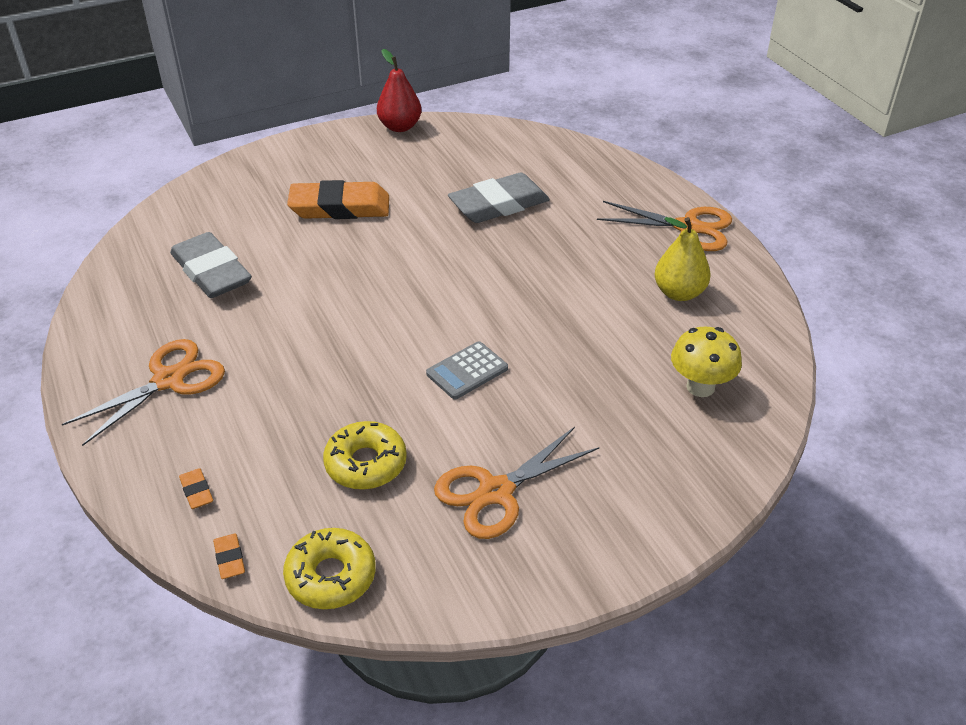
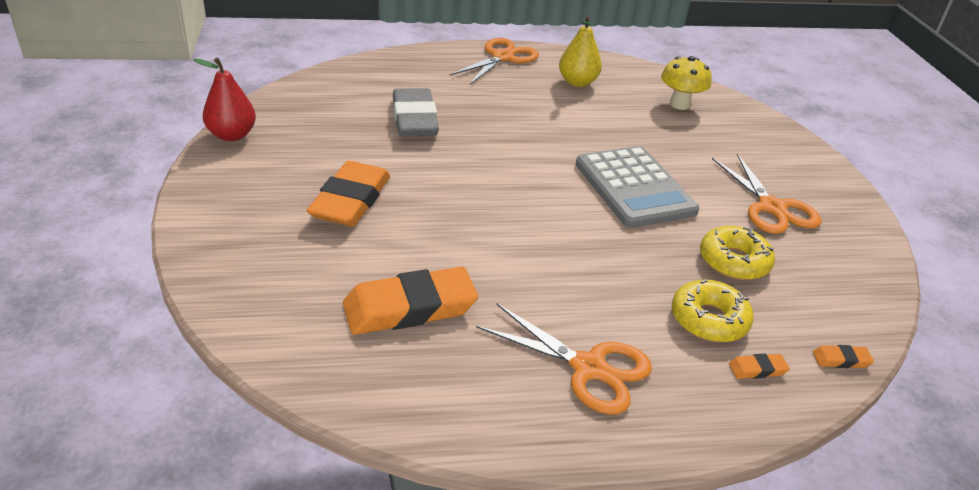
camera: 75 degrees left, 5 degrees down
orange scissors [62,339,225,446] -> orange scissors turned 150 degrees clockwise [476,303,652,415]
grey eraser [170,232,252,298] -> orange eraser [343,267,478,335]
yellow donut [283,528,376,609] -> yellow donut moved to [672,279,754,342]
grey calculator [426,341,508,399] -> grey calculator [575,146,699,228], size x1.92

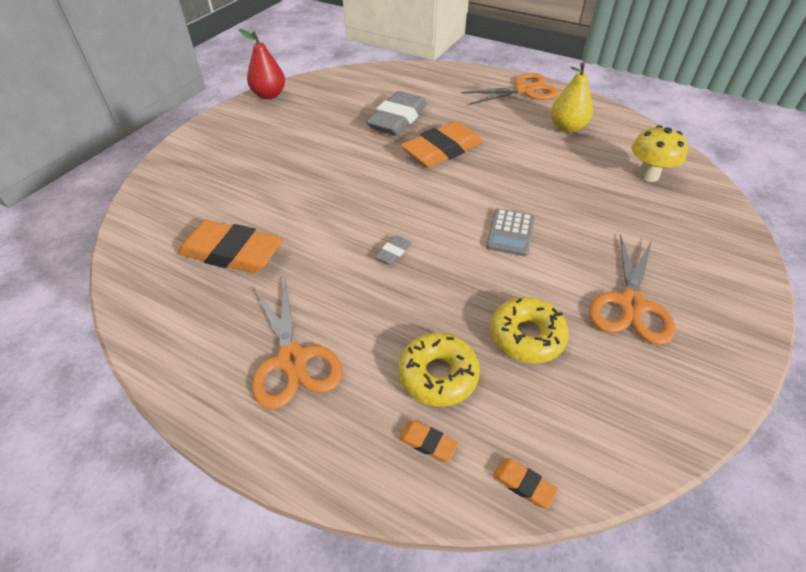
camera: 40 degrees right, 10 degrees up
orange eraser [307,161,390,227] -> orange eraser moved to [401,121,483,167]
grey calculator [575,146,699,228] -> grey calculator [486,208,535,256], size x0.52
none -> grey eraser [375,235,411,264]

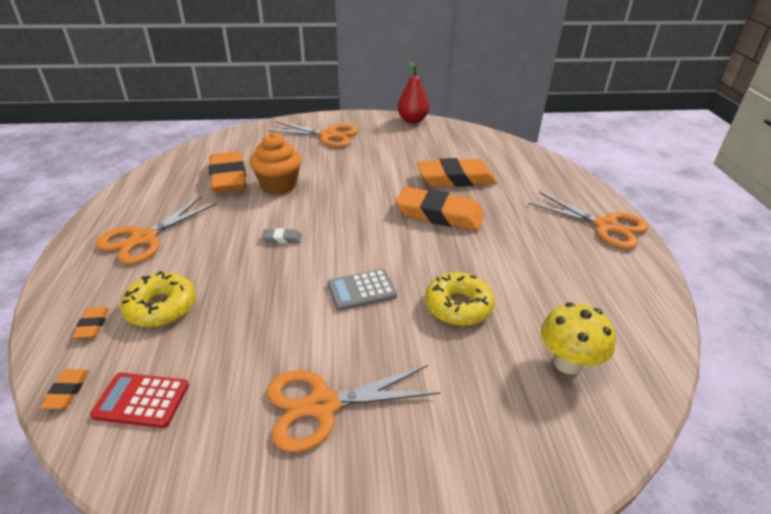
camera: 55 degrees right, 10 degrees down
grey eraser [366,91,427,135] -> orange eraser [417,158,497,187]
yellow donut [491,297,569,363] -> yellow donut moved to [425,272,495,326]
yellow pear [551,62,593,133] -> none
none -> red calculator [90,372,189,428]
none -> orange cupcake [250,132,302,195]
none -> orange scissors [268,122,359,147]

